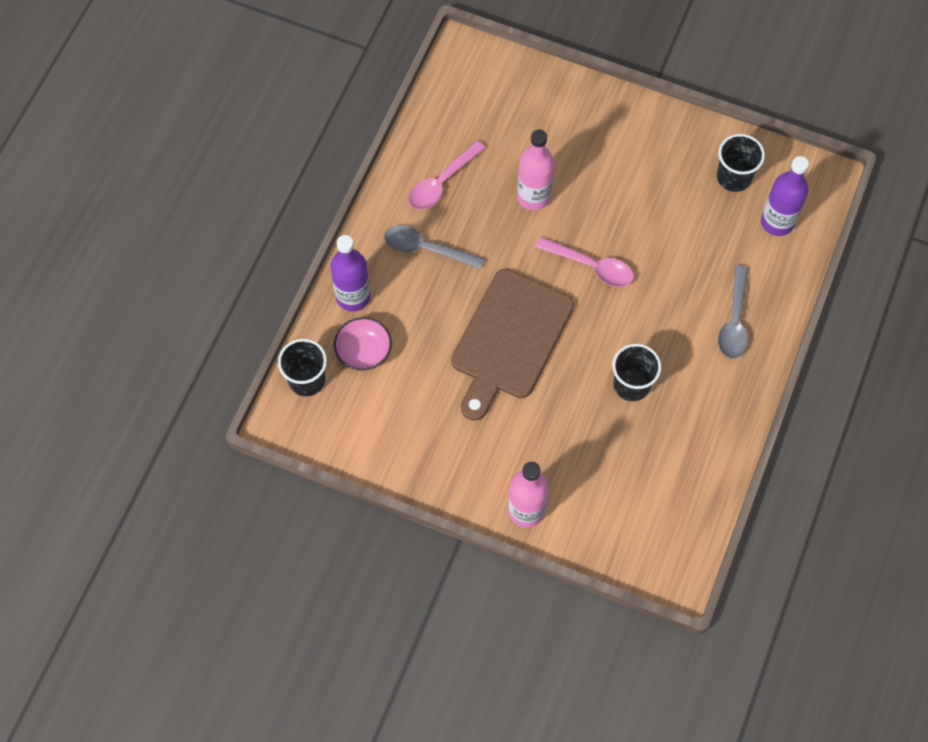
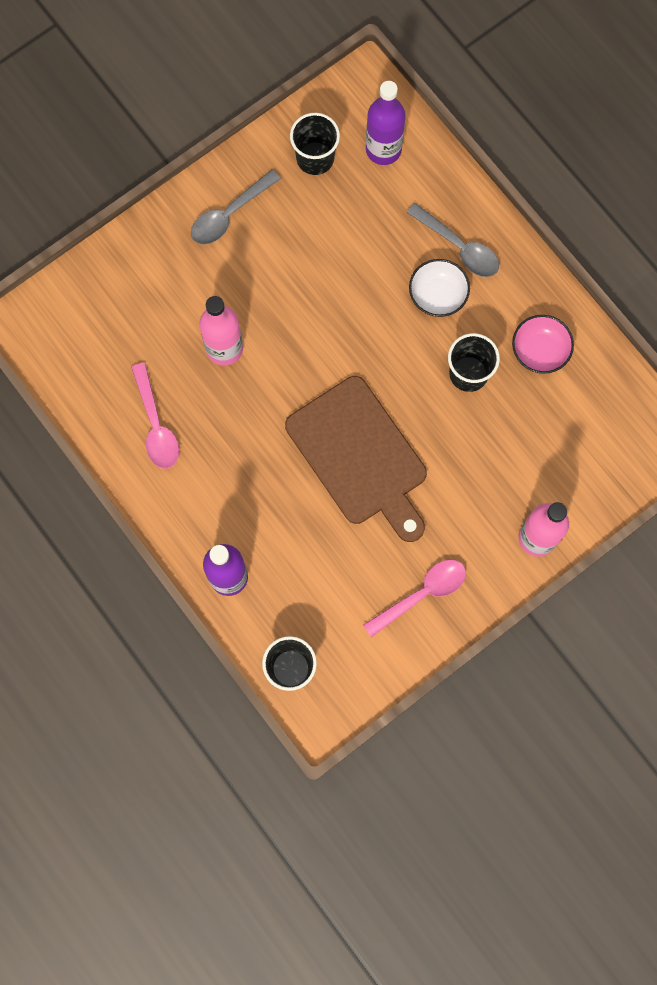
camera: 60 degrees left, 10 degrees up
pink bowl [334,317,392,370] -> pink bowl moved to [512,315,574,374]
grey spoon [384,225,485,270] -> grey spoon moved to [191,169,281,245]
pink spoon [535,237,634,287] -> pink spoon moved to [363,560,466,637]
none -> white bowl [409,259,470,317]

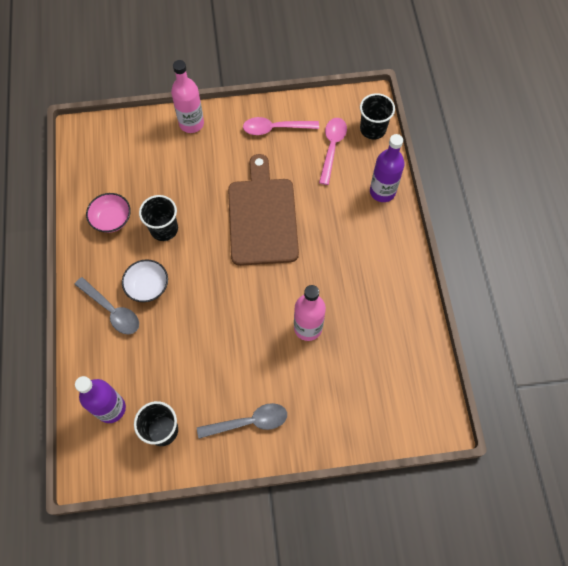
camera: 150 degrees left, 10 degrees down
pink spoon [131,363,179,469] -> pink spoon moved to [319,118,347,185]
grey spoon [406,203,499,277] -> grey spoon turned 150 degrees clockwise [74,277,139,334]

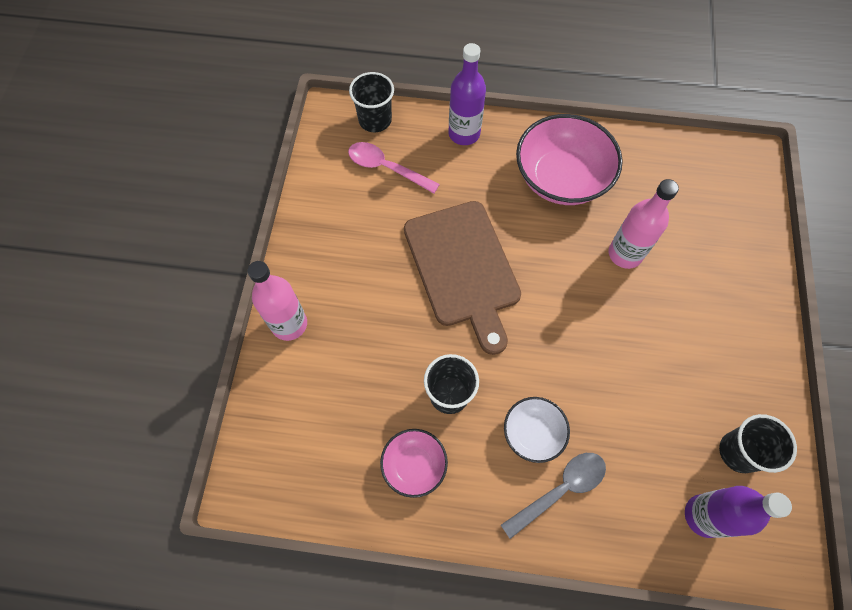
camera: 75 degrees left, 0 degrees up
grey spoon [197,403,287,439] -> none
brown cutting board [228,154,299,266] -> brown cutting board turned 120 degrees counterclockwise [404,201,521,355]
pink spoon [243,117,319,135] -> none
none -> pink bowl [516,114,623,205]

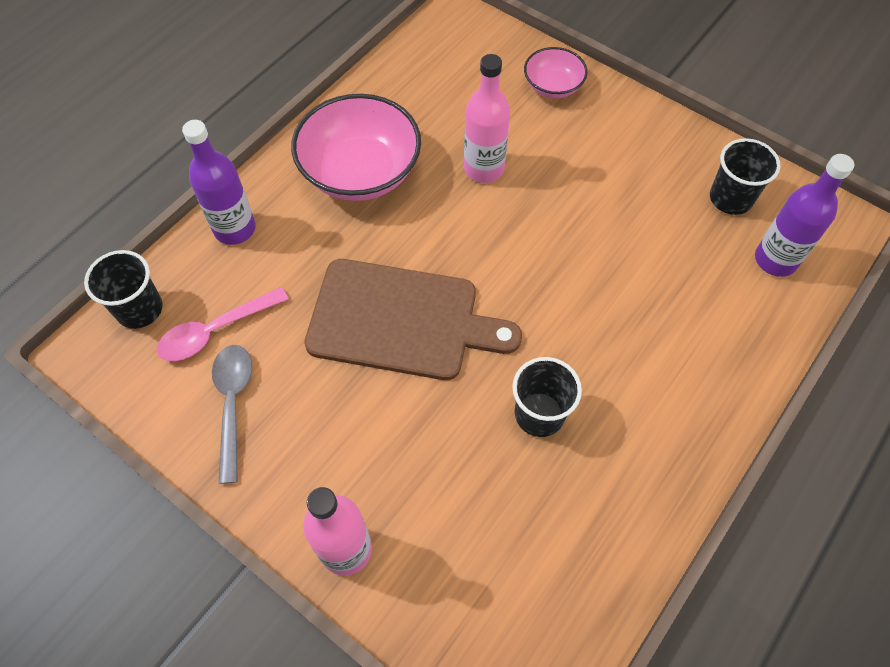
camera: 60 degrees left, 5 degrees down
pink bowl [380,429,448,498] -> pink bowl moved to [524,47,587,98]
grey spoon [501,453,606,539] -> grey spoon moved to [212,345,252,484]
white bowl [504,397,570,463] -> none

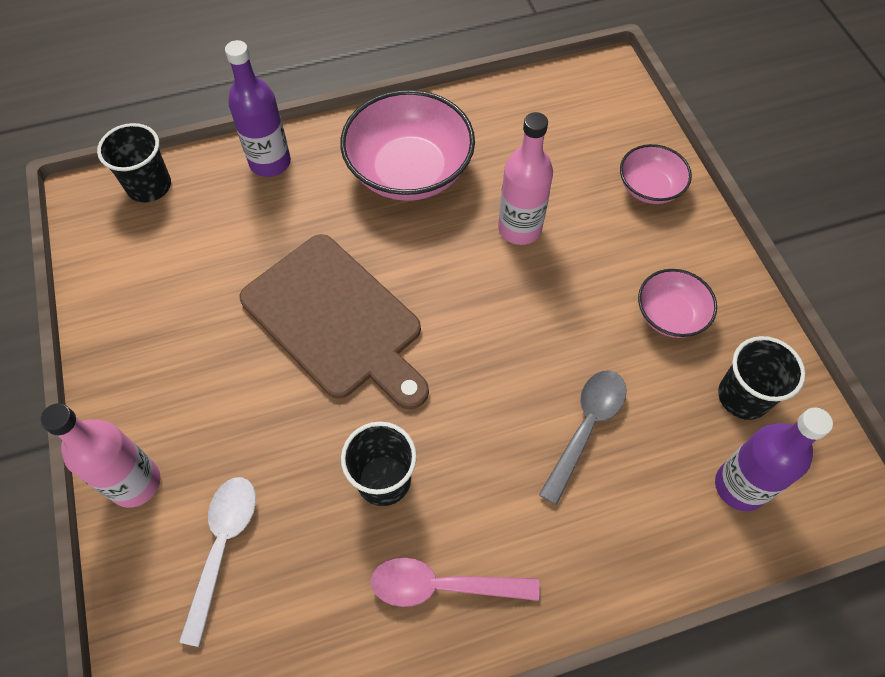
camera: 35 degrees right, 0 degrees up
pink spoon [157,287,289,361] -> pink spoon moved to [371,557,540,607]
grey spoon [212,345,252,484] -> grey spoon moved to [539,370,626,505]
none -> white spoon [179,477,256,647]
none -> pink bowl [638,269,717,338]

